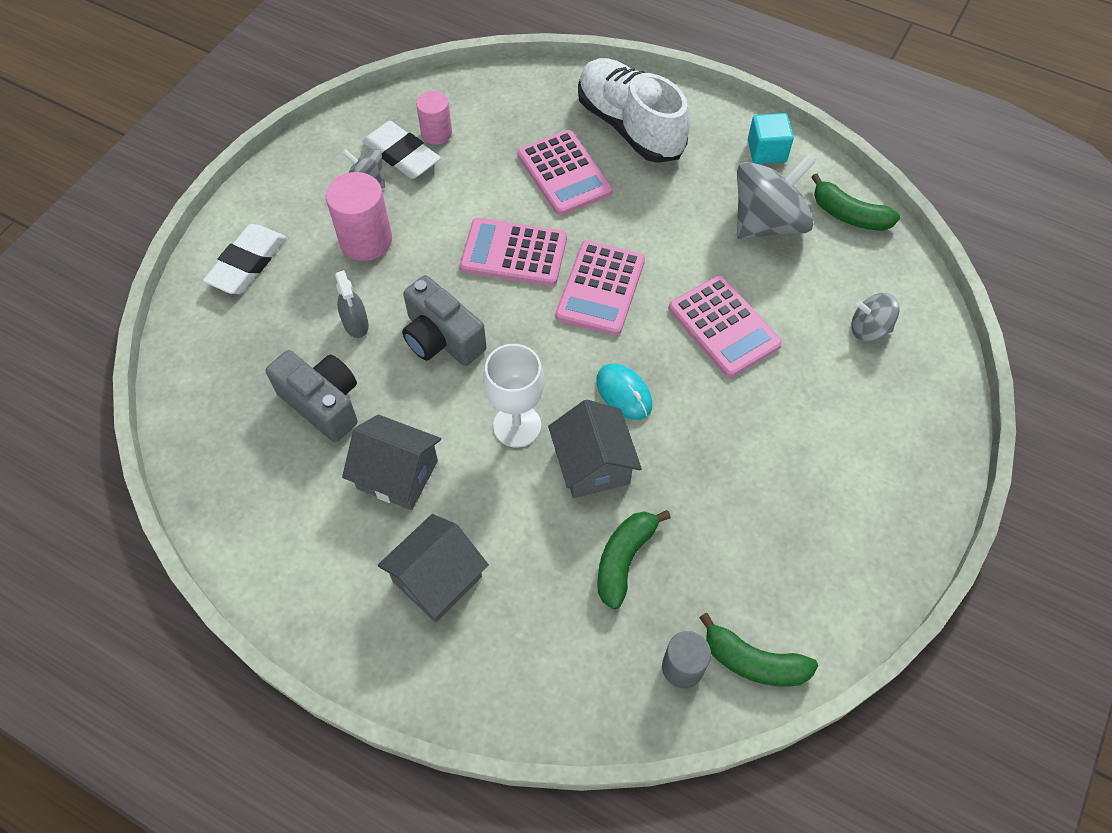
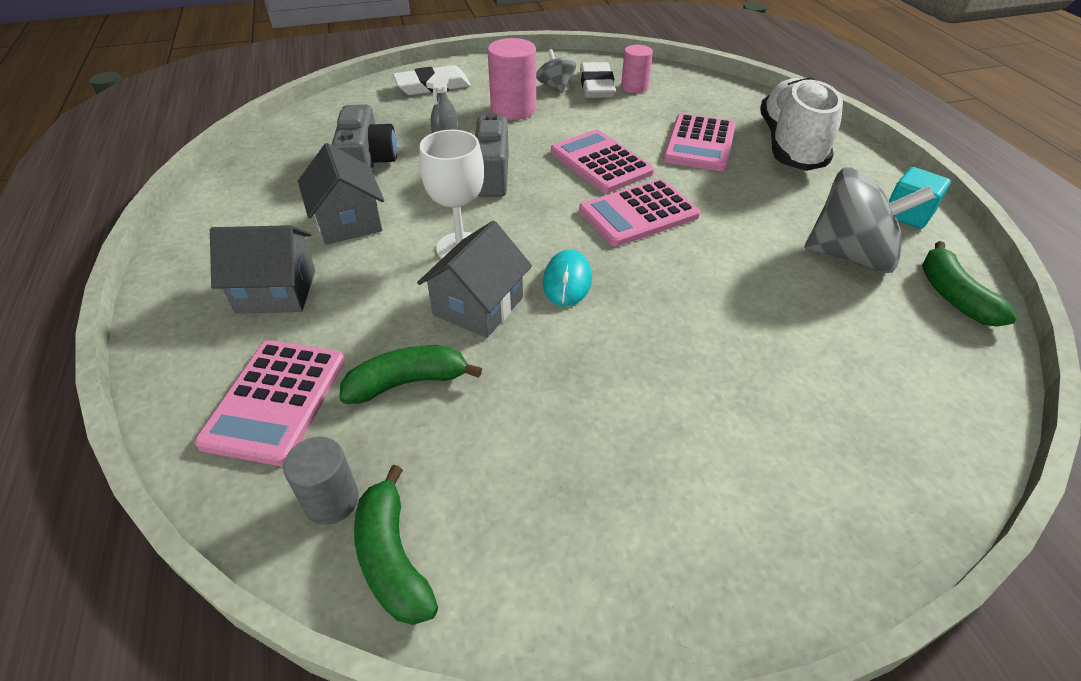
camera: 45 degrees right, 15 degrees down
pink calculator [669,275,782,377] -> pink calculator moved to [194,340,345,466]
grey spinning top [851,293,900,341] -> none

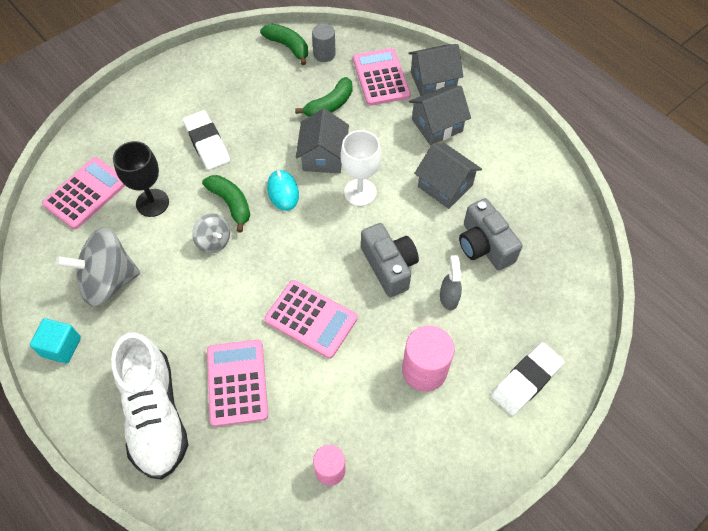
camera: 155 degrees right, 15 degrees up
grey spinning top [536,49,576,93] -> grey spinning top moved to [192,213,230,253]
pink calculator [579,179,700,246] -> pink calculator moved to [42,157,125,229]
white eraser [580,62,616,98] -> white eraser moved to [183,110,230,170]
green banana [922,241,1017,327] -> green banana moved to [202,175,250,233]
none -> black goblet [113,141,169,217]
none -> grey house [408,44,463,96]

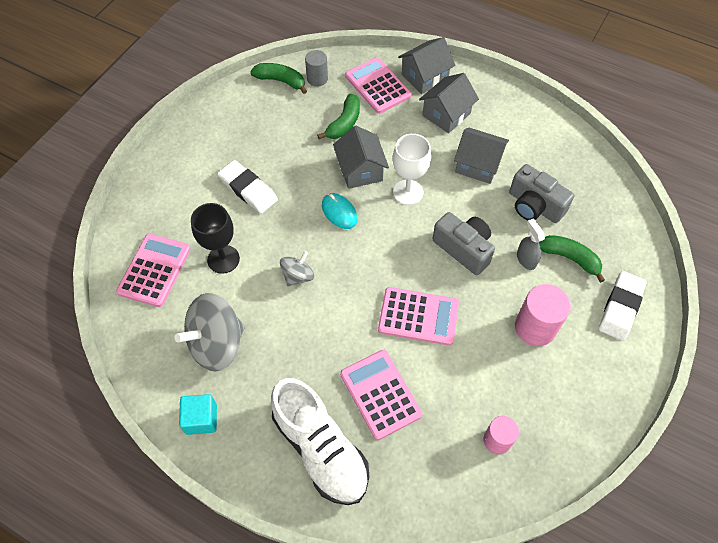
camera: 20 degrees left, 0 degrees up
grey spinning top [192,213,230,253] -> grey spinning top turned 75 degrees counterclockwise [280,251,314,287]
green banana [202,175,250,233] -> green banana moved to [539,235,605,283]

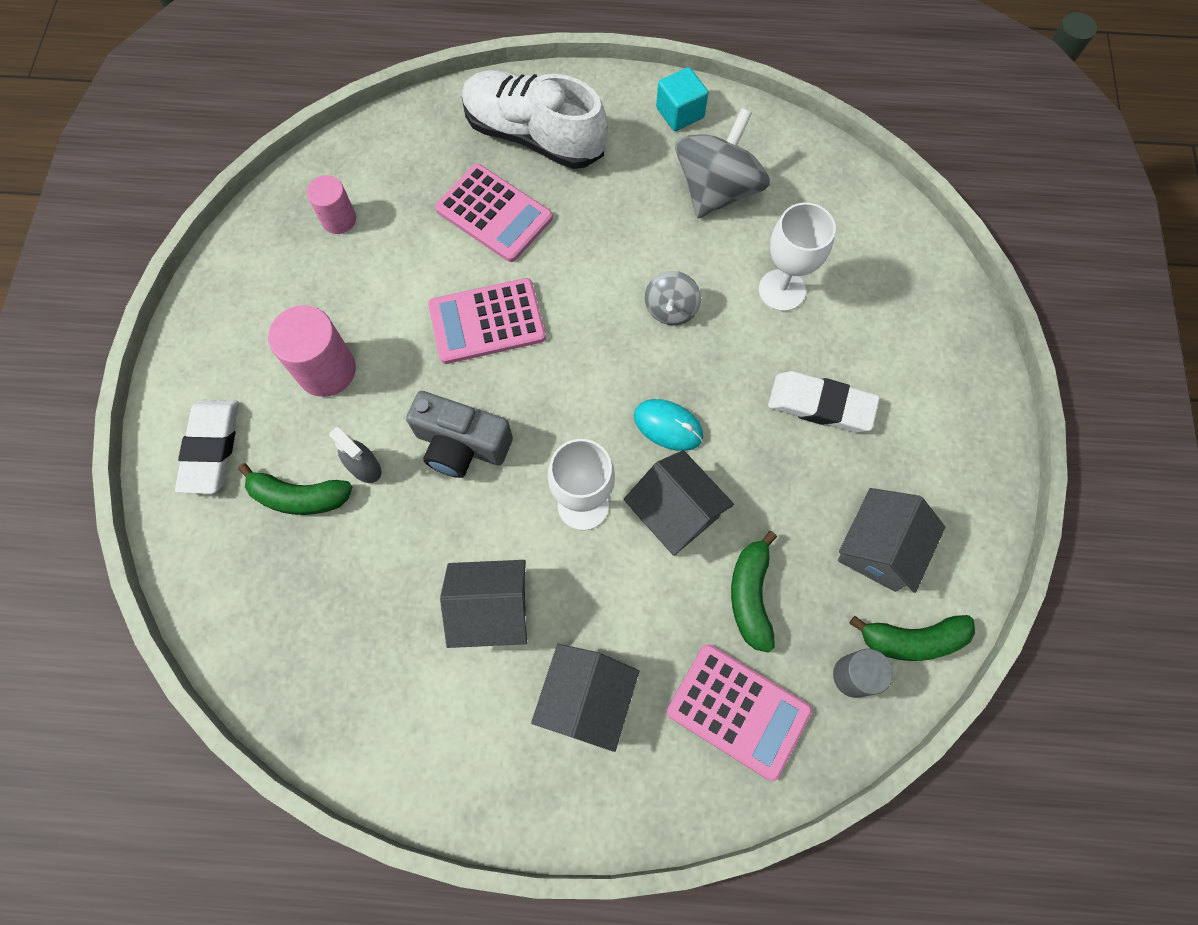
camera: 155 degrees right, 10 degrees up
pink calculator [116,233,191,307] -> none
black goblet [191,203,240,274] -> white goblet [759,203,836,311]
grey house [398,37,455,94] -> grey house moved to [838,488,945,593]
grey camera [509,164,574,223] -> none

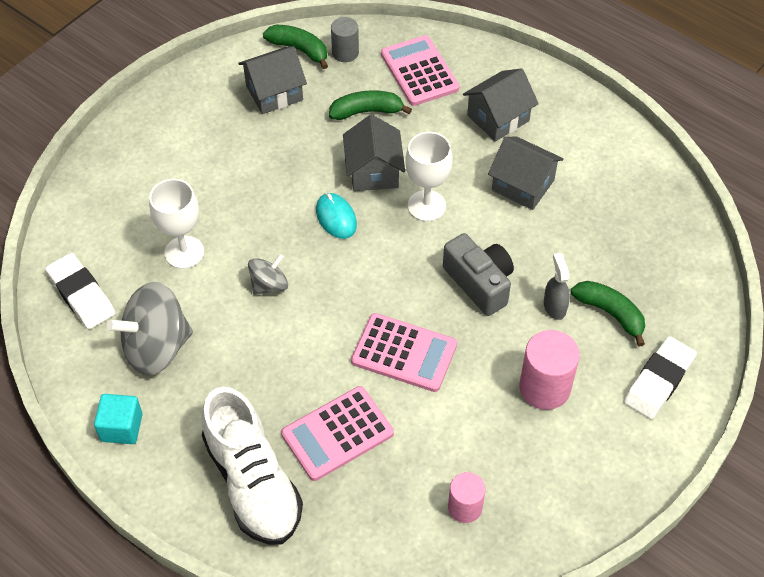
camera: 145 degrees left, 15 degrees down
pink calculator [435,164,553,262] -> pink calculator turned 105 degrees counterclockwise [281,386,394,481]
green banana [731,531,777,653] -> green banana turned 135 degrees counterclockwise [329,90,412,120]
white eraser [768,371,880,432] -> white eraser moved to [45,253,115,329]

